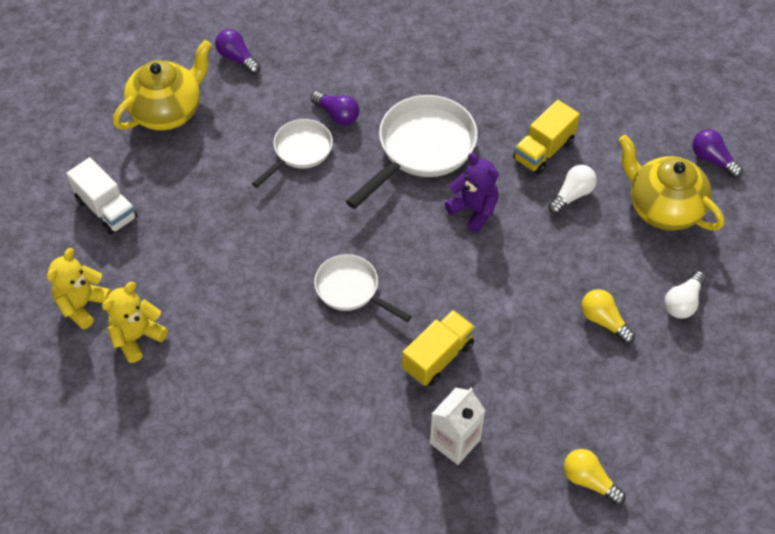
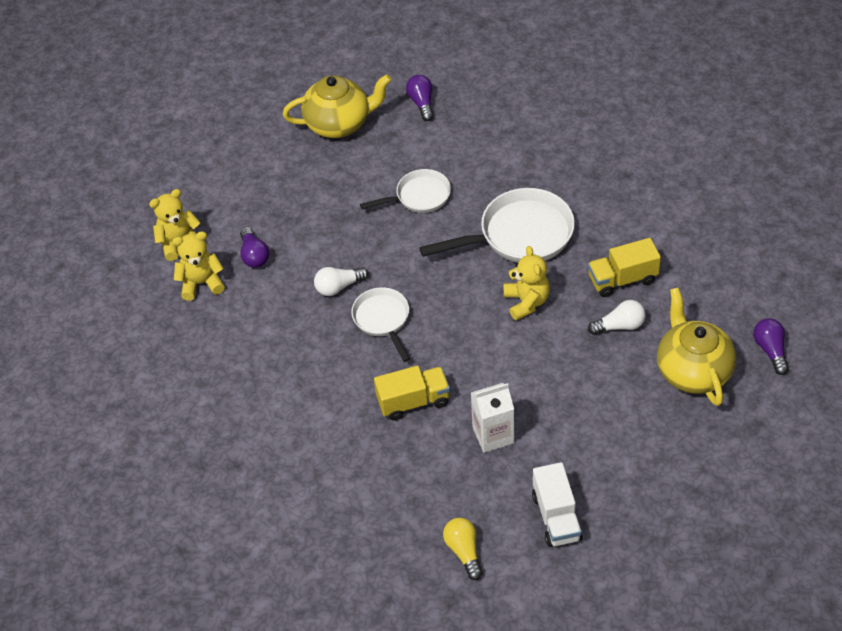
camera: 35 degrees right, 5 degrees down
white truck [66,157,137,235] -> white truck moved to [532,462,583,547]
purple light bulb [311,91,359,126] -> purple light bulb moved to [240,227,269,268]
white carton [430,387,485,465] -> white carton moved to [471,383,514,453]
purple teddy bear [445,153,498,233] -> yellow teddy bear [503,246,550,321]
yellow light bulb [581,289,635,344] -> none
white light bulb [664,271,706,319] -> white light bulb moved to [314,267,369,296]

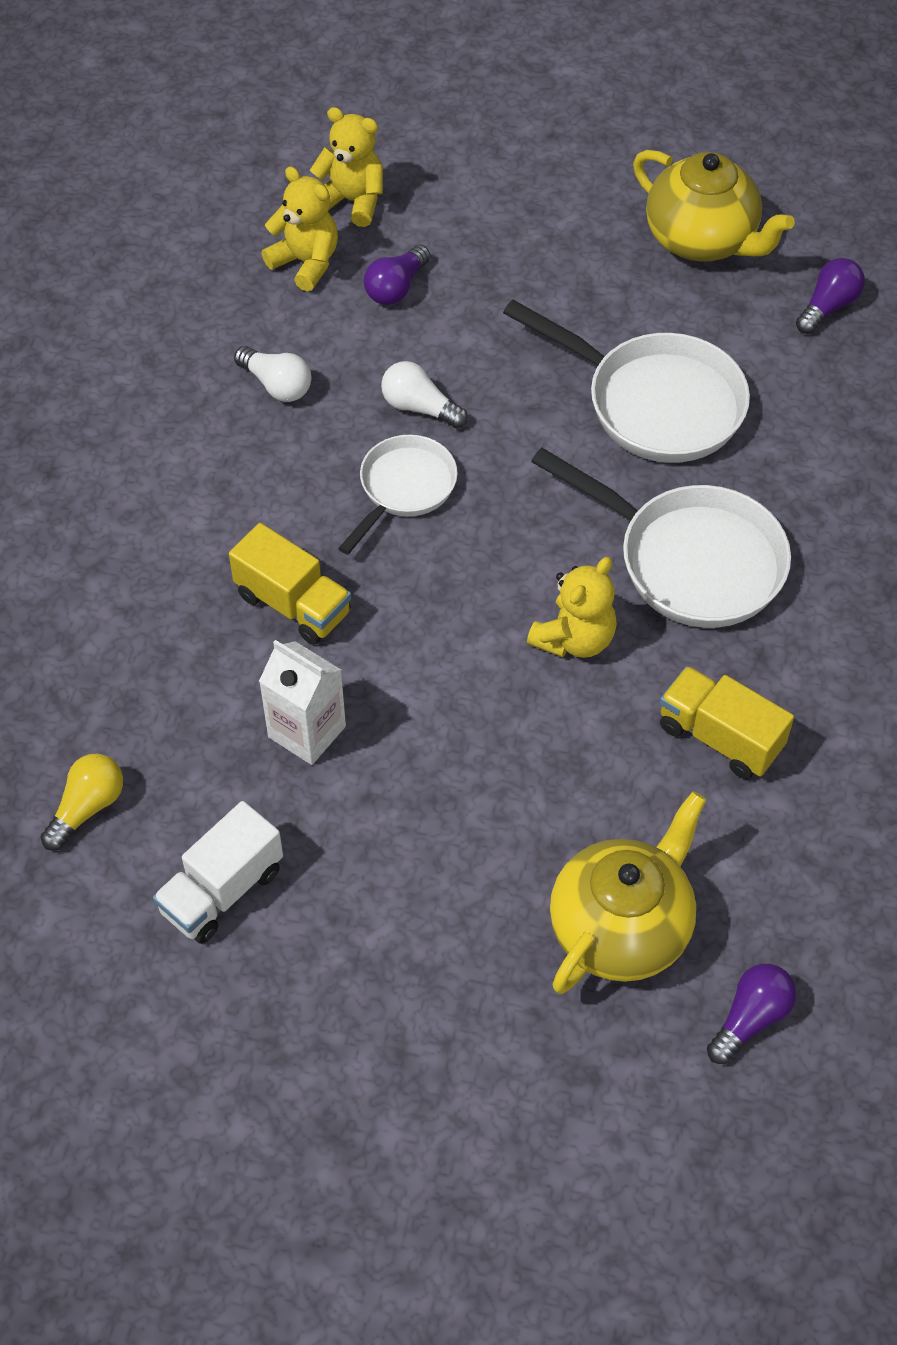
camera: 50 degrees right, 5 degrees up
white pan [360,169,451,213] -> white pan [503,300,750,463], size x1.66
white light bulb [588,300,646,335] -> white light bulb moved to [234,346,311,402]

